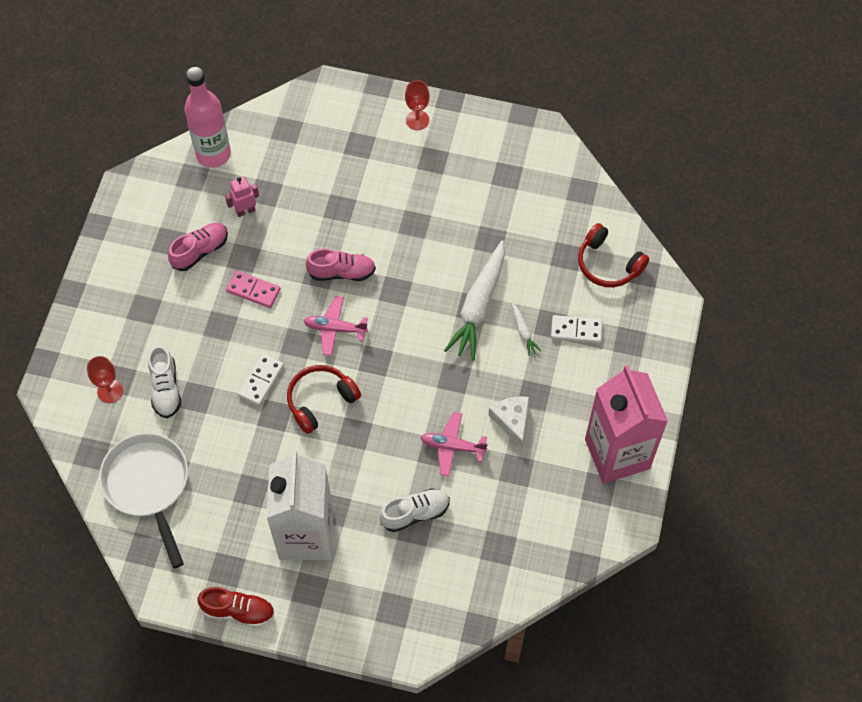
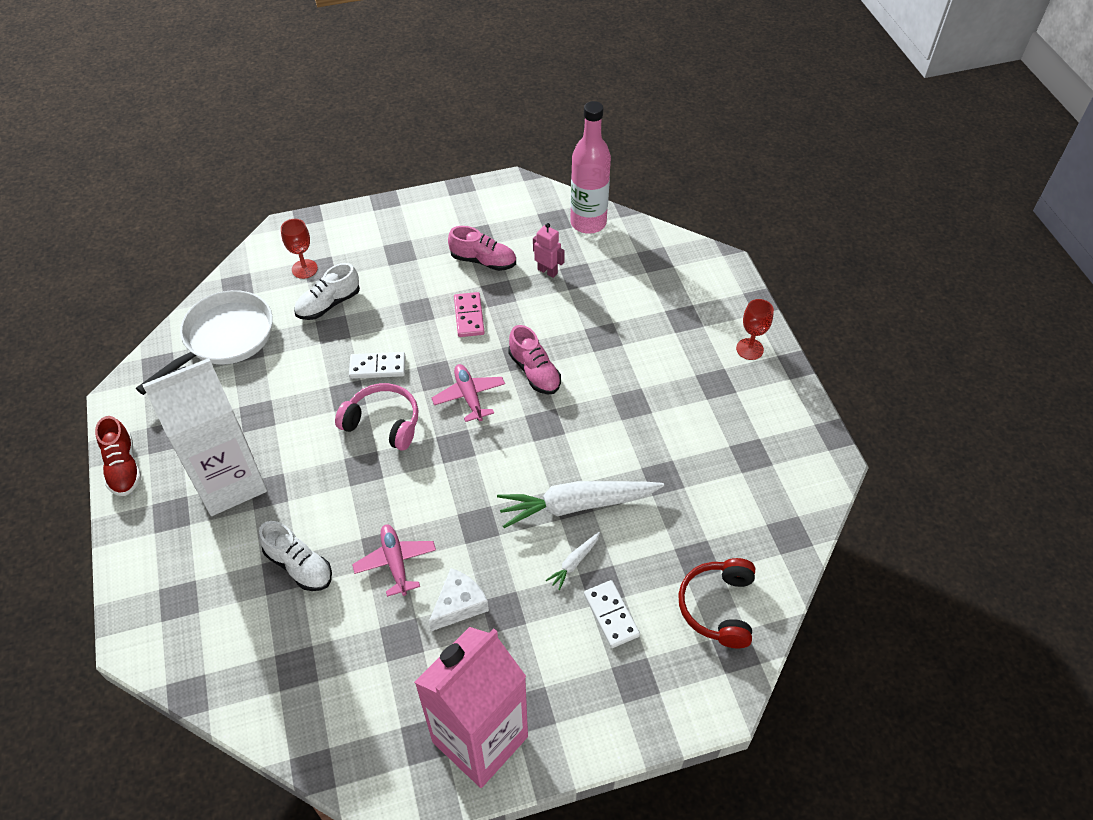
camera: 60 degrees right, 10 degrees down
red headphones [287,365,361,434] -> pink headphones [335,383,419,451]

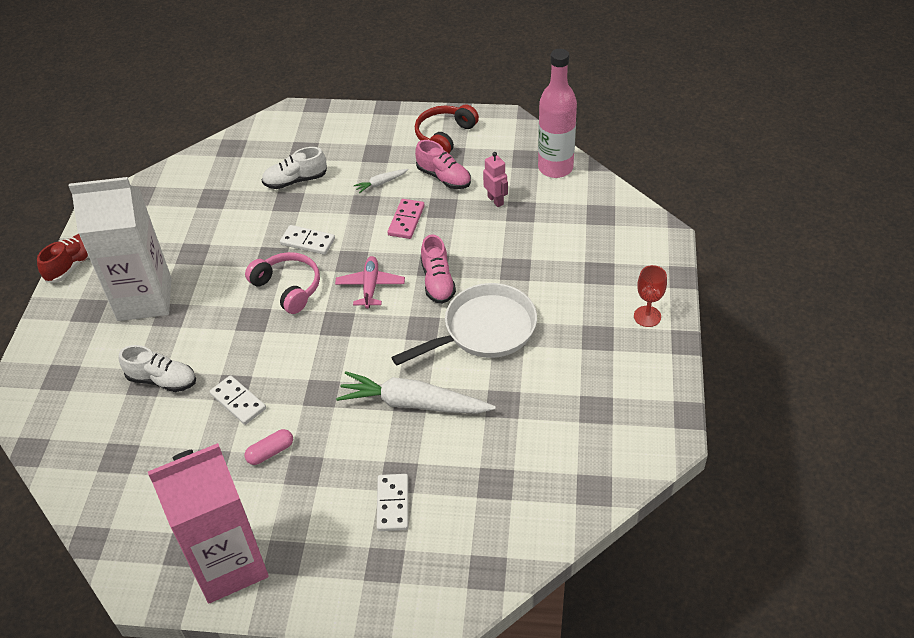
camera: 25 degrees right, 5 degrees down
red shoe [95,416,141,496] -> red shoe turned 150 degrees counterclockwise [37,234,89,283]
white pan [136,290,273,395] -> white pan moved to [391,283,537,366]
white shoe [259,521,332,591] -> white shoe turned 45 degrees counterclockwise [119,345,196,392]
red goblet [281,219,318,279] -> none
pink plane [352,524,436,597] -> white domino [209,375,266,425]
white cheese [429,568,489,631] -> pink capsule [245,429,293,465]
white carrot [546,532,600,590] -> white carrot moved to [354,169,409,194]
red headphones [678,558,755,648] -> red headphones moved to [415,104,479,153]

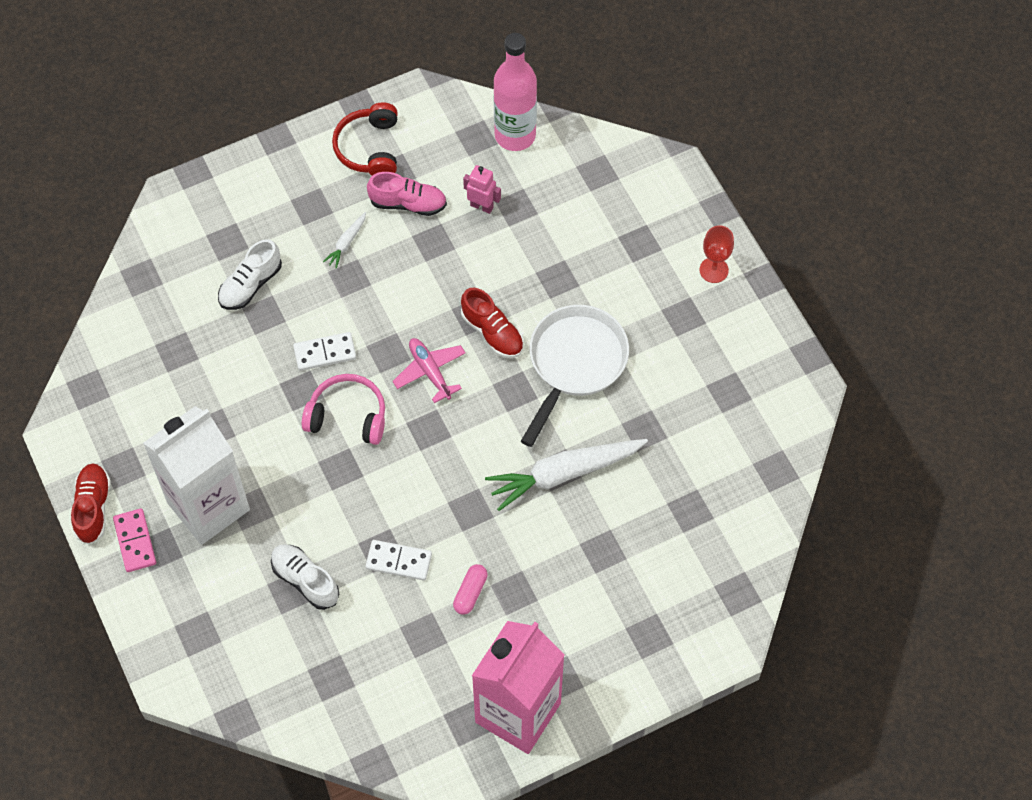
camera: 35 degrees left, 15 degrees up
white shoe [119,345,196,392] -> white shoe turned 120 degrees counterclockwise [271,544,339,610]
white domino [377,474,408,531] -> none
pink domino [388,199,425,239] -> pink domino moved to [113,508,156,572]
pink shoe [421,235,456,304] -> red shoe [461,288,524,358]

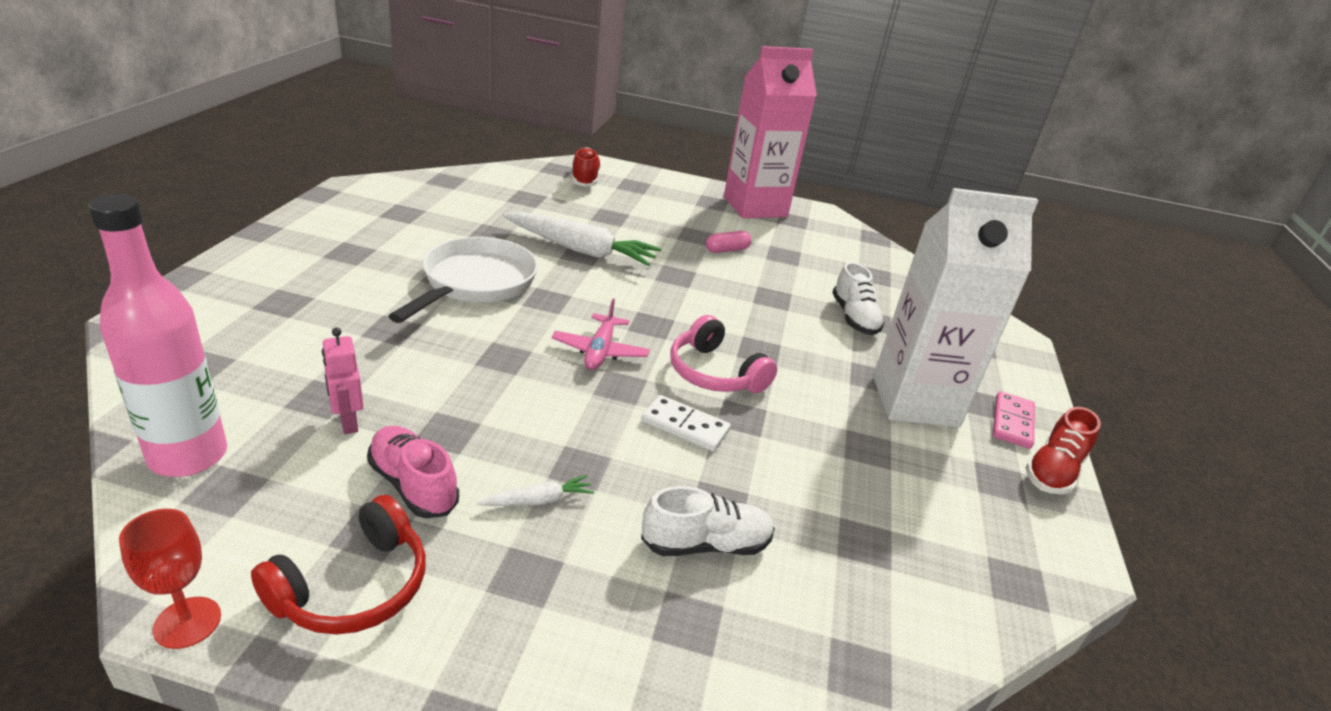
camera: 145 degrees left, 30 degrees down
white domino [365,540,432,581] -> none
red shoe [461,288,524,358] -> red shoe moved to [572,147,601,187]
white pan [521,305,629,447] -> white pan turned 135 degrees clockwise [388,237,538,323]
red goblet [699,225,734,283] -> red goblet moved to [119,509,221,649]

